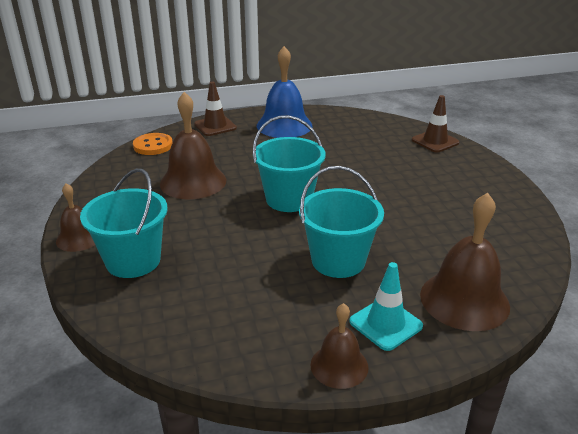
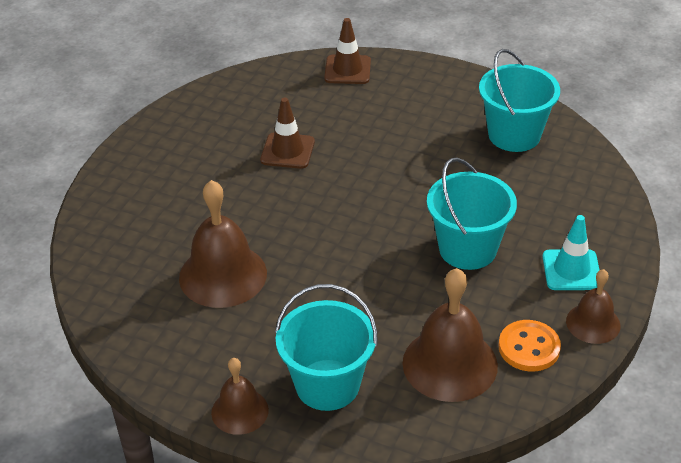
camera: 50 degrees left, 10 degrees up
orange button [133,133,173,155] -> orange button moved to [499,320,561,372]
brown traffic cone [194,82,237,136] -> brown traffic cone moved to [260,98,315,169]
turquoise bucket [253,115,326,212] -> turquoise bucket moved to [479,49,560,152]
blue bell [257,46,312,138] -> none
brown bell [420,193,510,331] -> brown bell moved to [403,268,498,402]

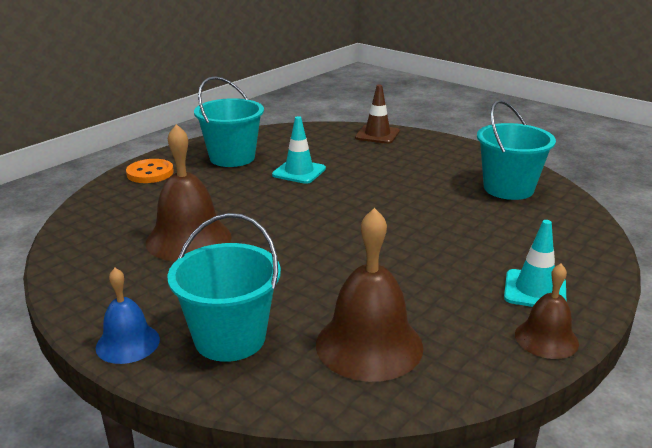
camera: 15 degrees right, 15 degrees down
brown bell [211,358,269,435] -> blue bell [96,268,160,364]
brown traffic cone [260,98,315,169] -> turquoise traffic cone [272,116,326,184]
turquoise bucket [427,157,517,270] -> turquoise bucket moved to [194,76,264,167]
orange button [499,320,561,372] -> orange button moved to [126,159,174,183]

